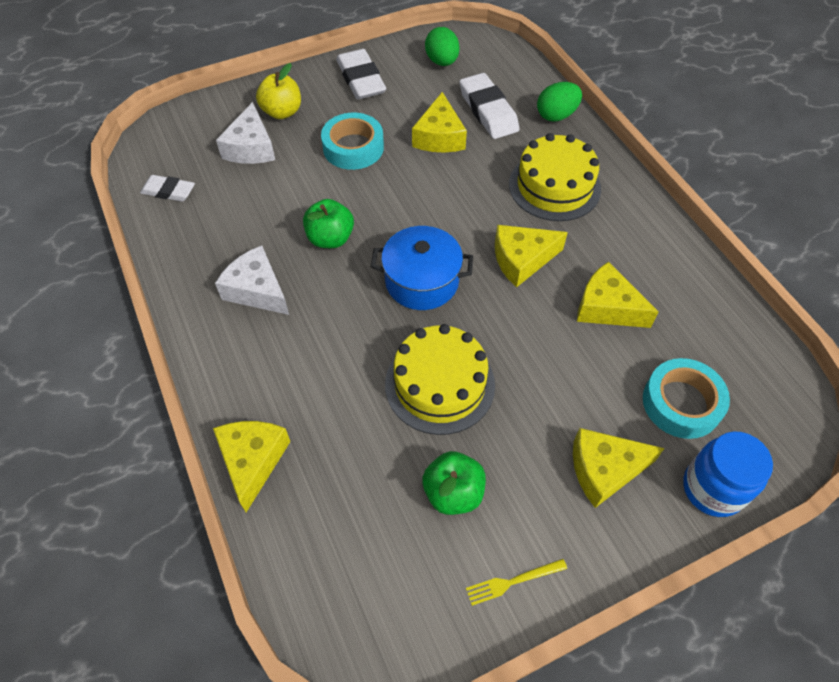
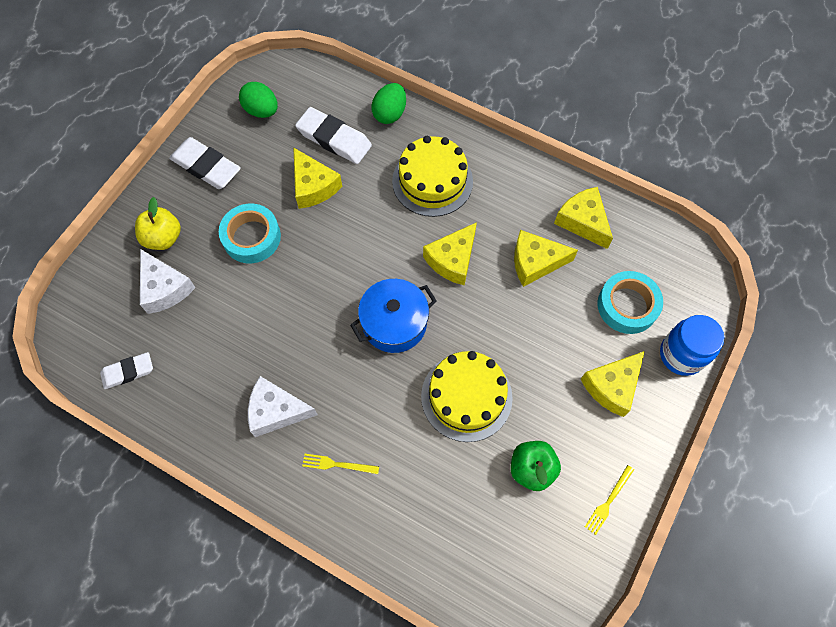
camera: 35 degrees left, 10 degrees up
yellow cheese [213,421,290,512] -> yellow cheese moved to [554,187,613,249]
green apple [303,199,354,248] -> none
none -> yellow fork [302,454,379,474]

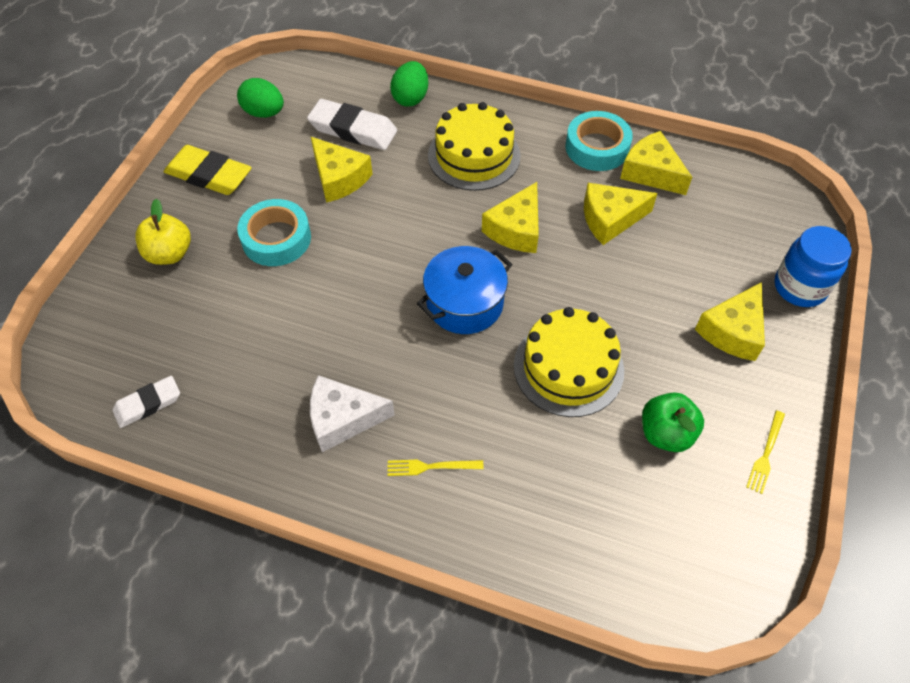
camera: 10 degrees left, 10 degrees down
white cheese [140,249,196,314] -> none
white eraser [169,137,241,189] -> yellow eraser [164,145,252,195]
turquoise tape [598,271,663,334] -> turquoise tape moved to [566,111,633,171]

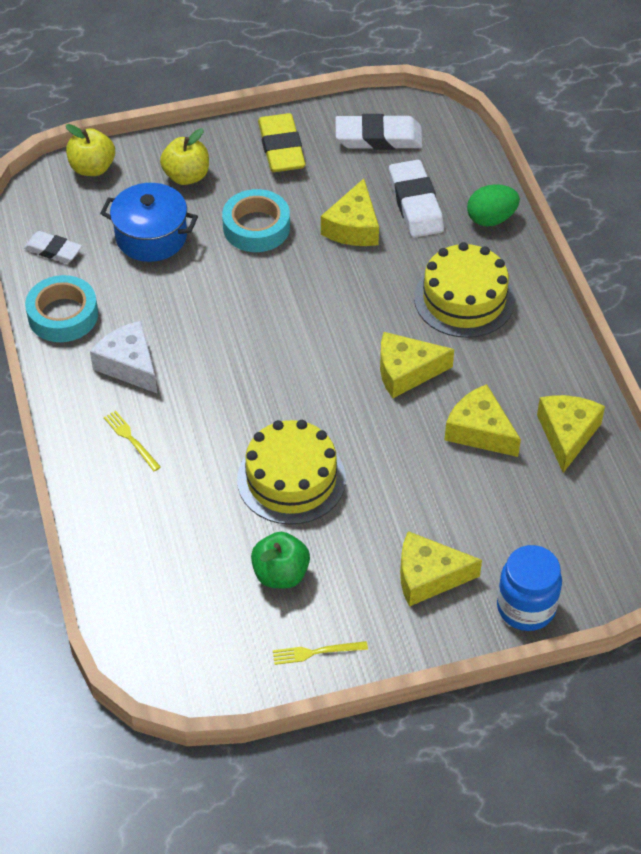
camera: 55 degrees right, 5 degrees down
green egg [237,78,284,118] -> white eraser [335,114,423,150]
blue pot [417,246,512,334] -> blue pot moved to [100,183,198,262]
turquoise tape [566,111,633,171] -> turquoise tape moved to [25,275,98,342]
none -> yellow apple [66,124,115,176]

